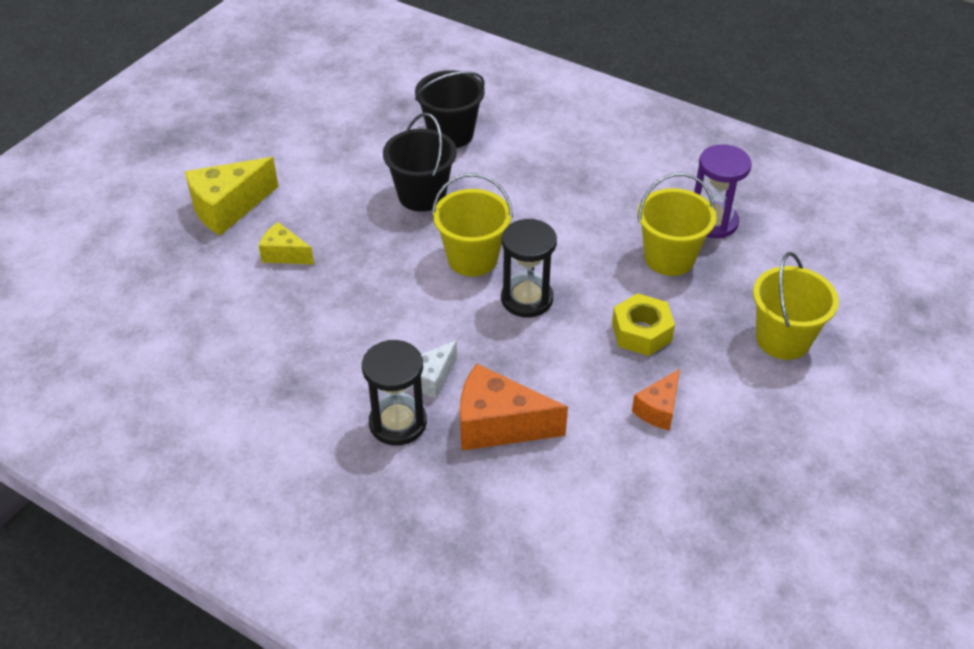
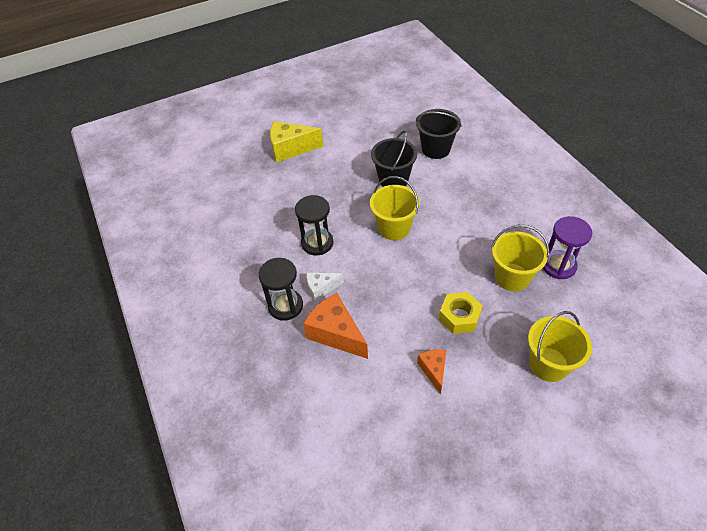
camera: 35 degrees right, 5 degrees up
yellow cheese [259,222,314,264] -> none
black hourglass [501,219,557,318] -> black hourglass moved to [295,195,333,255]
orange cheese [632,369,680,430] -> orange cheese turned 105 degrees clockwise [417,349,446,395]

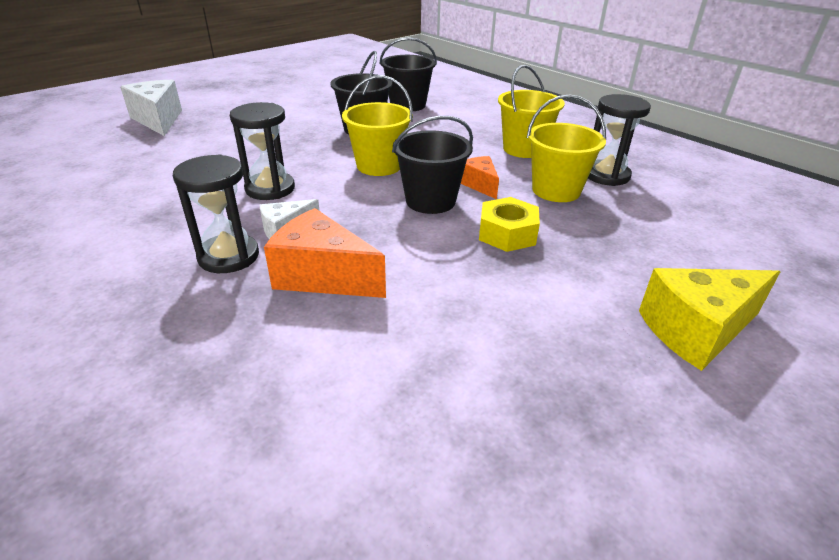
camera: 20 degrees left, 15 degrees down
yellow cheese [270,121,323,162] -> yellow cheese moved to [639,268,780,371]
orange cheese [417,349,446,395] -> orange cheese moved to [461,156,499,199]
yellow bucket [528,311,592,382] -> yellow bucket moved to [498,65,565,158]
purple hourglass [543,216,592,279] -> black hourglass [588,94,651,186]
none -> white cheese [120,80,182,136]
none -> black bucket [392,116,473,214]

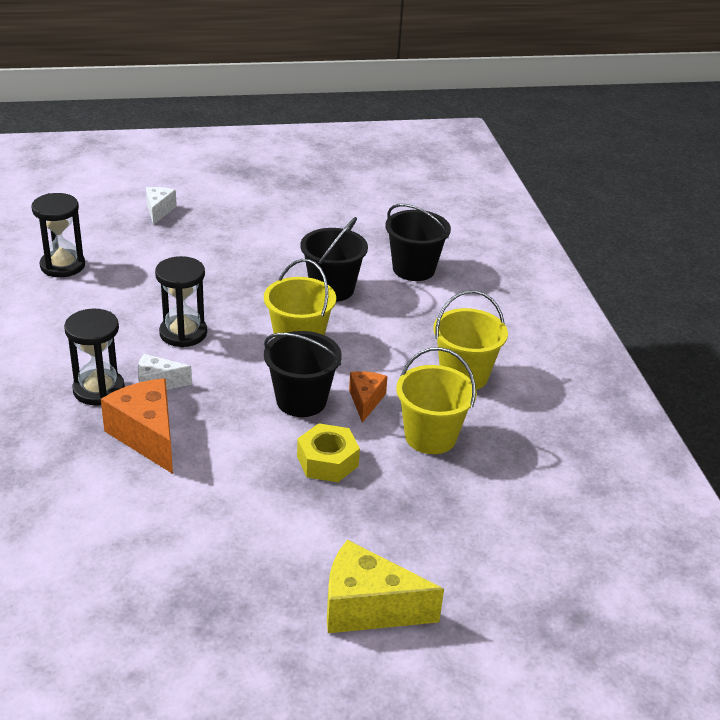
camera: 30 degrees right, 0 degrees up
white cheese [120,80,182,136] -> white cheese [146,187,177,225], size x0.58
black hourglass [588,94,651,186] -> black hourglass moved to [31,193,85,277]

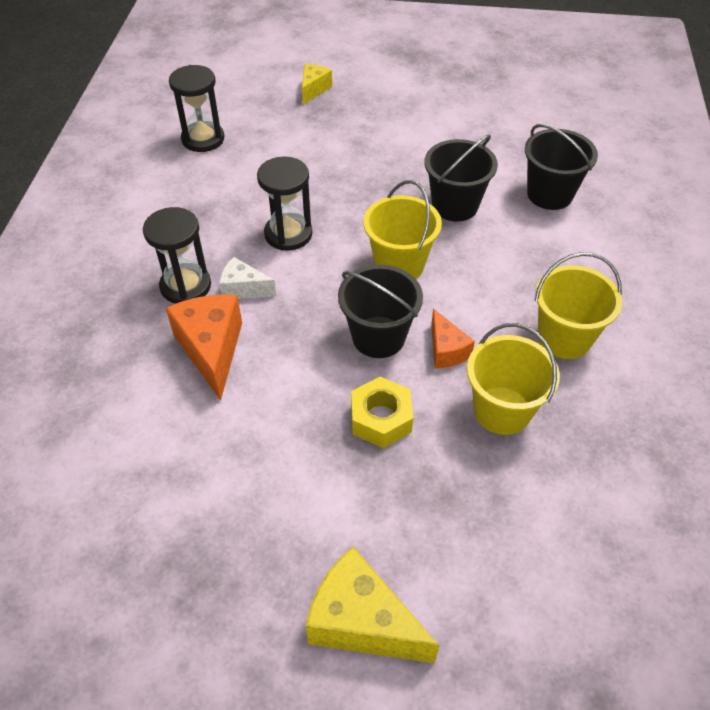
camera: 20 degrees right, 15 degrees up
white cheese [146,187,177,225] -> yellow cheese [302,64,332,104]
orange cheese [349,371,388,423] -> orange cheese turned 135 degrees clockwise [431,309,475,368]

